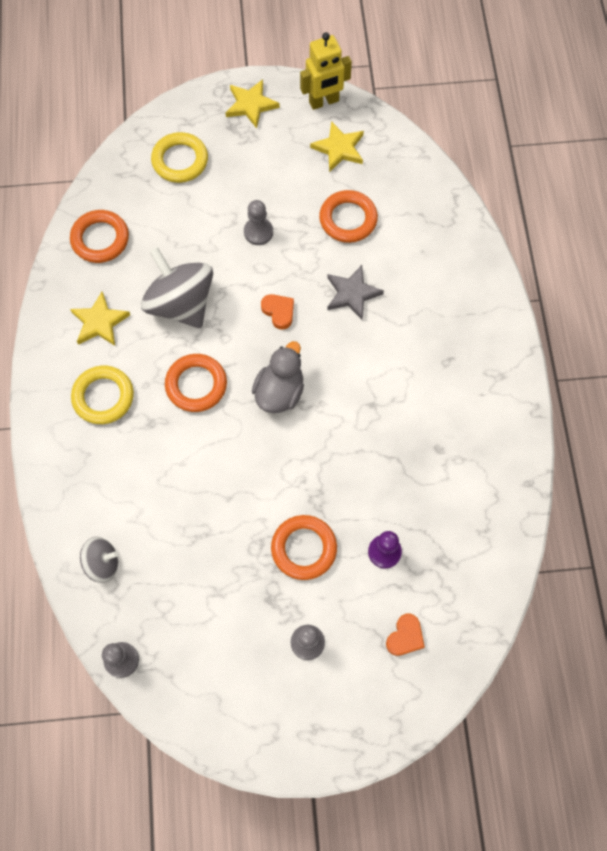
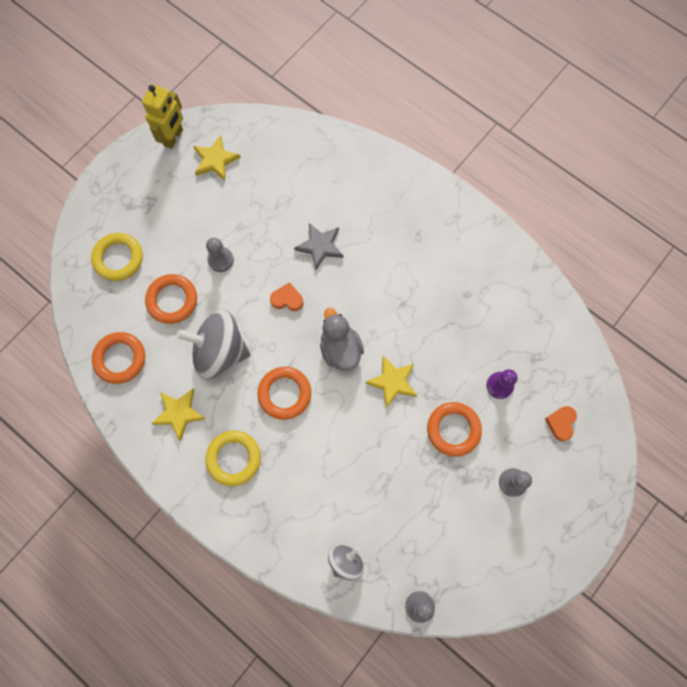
camera: 45 degrees left, 5 degrees up
yellow star [226,79,280,128] -> yellow star moved to [365,356,417,408]
orange ring [319,190,378,243] -> orange ring moved to [145,274,197,324]
orange heart [386,614,425,656] -> orange heart turned 150 degrees counterclockwise [545,406,577,441]

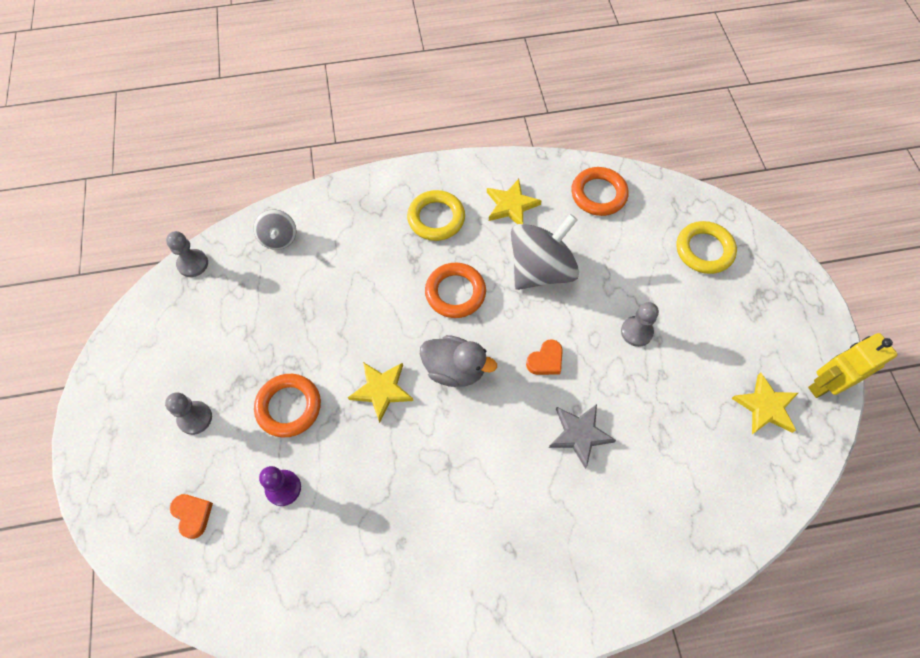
camera: 130 degrees right, 10 degrees down
yellow robot [142,84,183,149] -> yellow robot turned 90 degrees clockwise [808,333,898,398]
orange ring [145,274,197,324] -> none

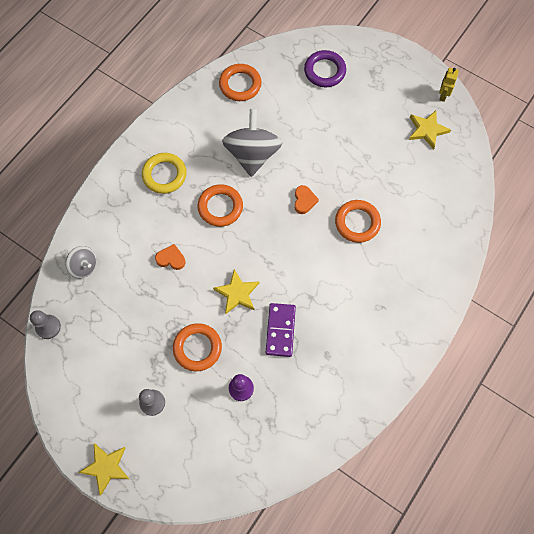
camera: 45 degrees left, 5 degrees up
orange heart [170,494,213,539] -> orange heart moved to [155,244,186,270]
grey duck [420,335,497,387] -> none
yellow star [487,179,542,224] -> yellow star moved to [78,443,129,495]
grey star [549,404,616,469] -> orange ring [335,200,381,243]
grey pawn [621,302,659,347] -> none
yellow ring [677,221,737,274] -> purple ring [304,50,346,87]
yellow robot [808,333,898,398] -> yellow robot [439,68,459,102], size x0.62
none -> purple domino [266,303,296,357]

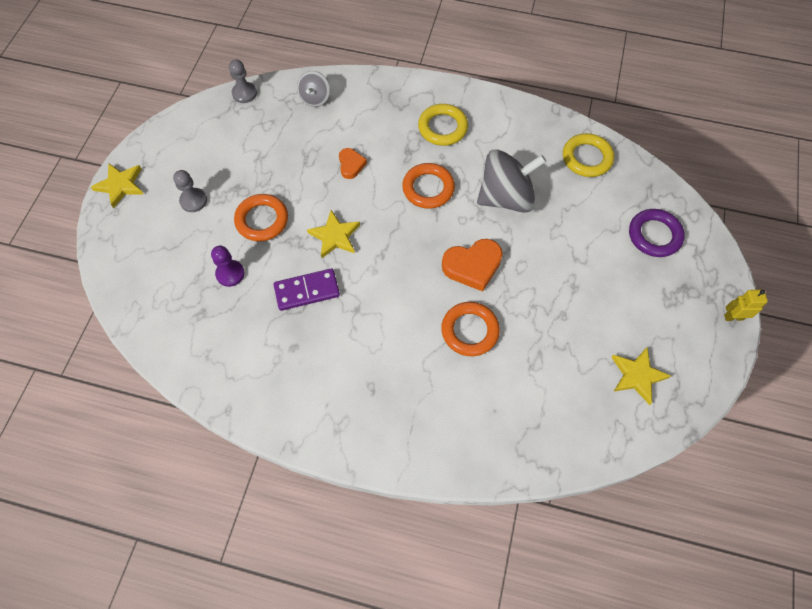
camera: 70 degrees right, 5 degrees down
orange ring [219,64,262,101] -> yellow ring [563,133,614,177]
orange heart [294,185,319,214] -> orange heart [442,239,503,292], size x1.72
yellow robot [439,68,459,102] -> yellow robot moved to [724,290,768,321]

